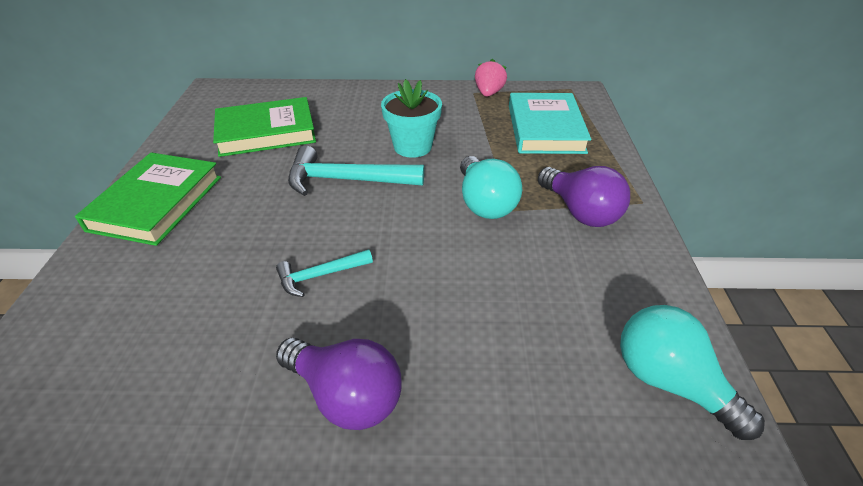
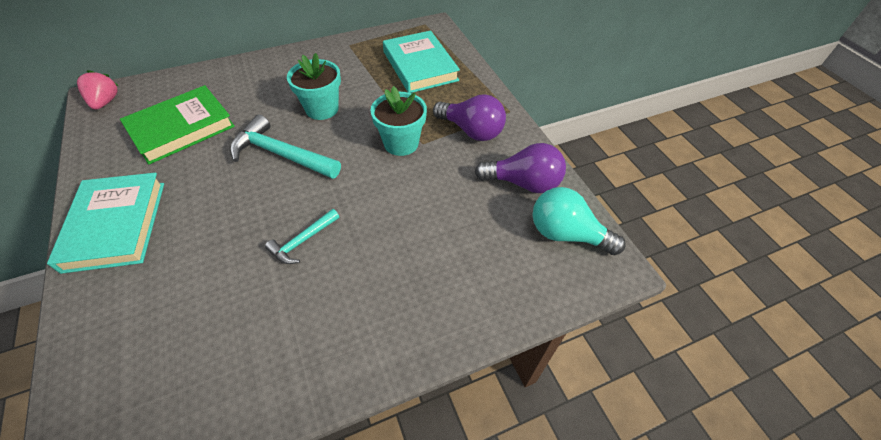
camera: 25 degrees left, 10 degrees up
green book [75,153,221,246] -> turquoise book [47,173,164,274]
purple light bulb [276,338,402,430] -> purple light bulb moved to [475,143,566,193]
turquoise hammer [288,146,424,196] -> turquoise hammer turned 45 degrees clockwise [230,114,341,179]
turquoise light bulb [460,156,522,219] -> turquoise flower pot [371,86,427,156]
pink strawberry [475,59,507,97] -> pink strawberry moved to [77,70,119,110]

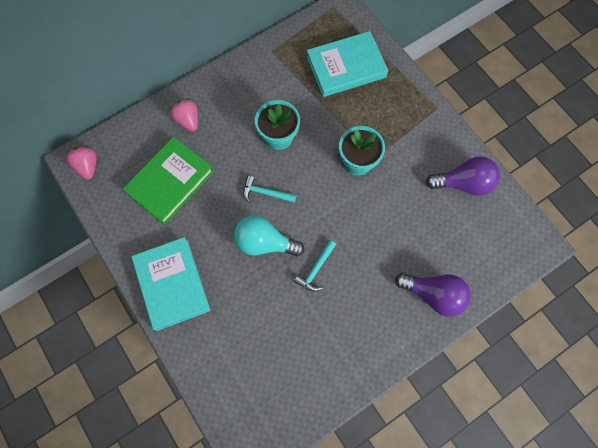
camera: 10 degrees left, 20 degrees up
turquoise hammer [230,114,341,179] -> turquoise hammer [243,175,296,203], size x0.56
turquoise book [383,30,460,93] -> turquoise book turned 75 degrees counterclockwise [307,31,388,97]
purple light bulb [433,94,506,141] -> purple light bulb moved to [395,273,471,316]
turquoise light bulb [533,187,626,255] -> turquoise light bulb moved to [234,215,304,256]
none -> pink strawberry [169,98,198,132]

